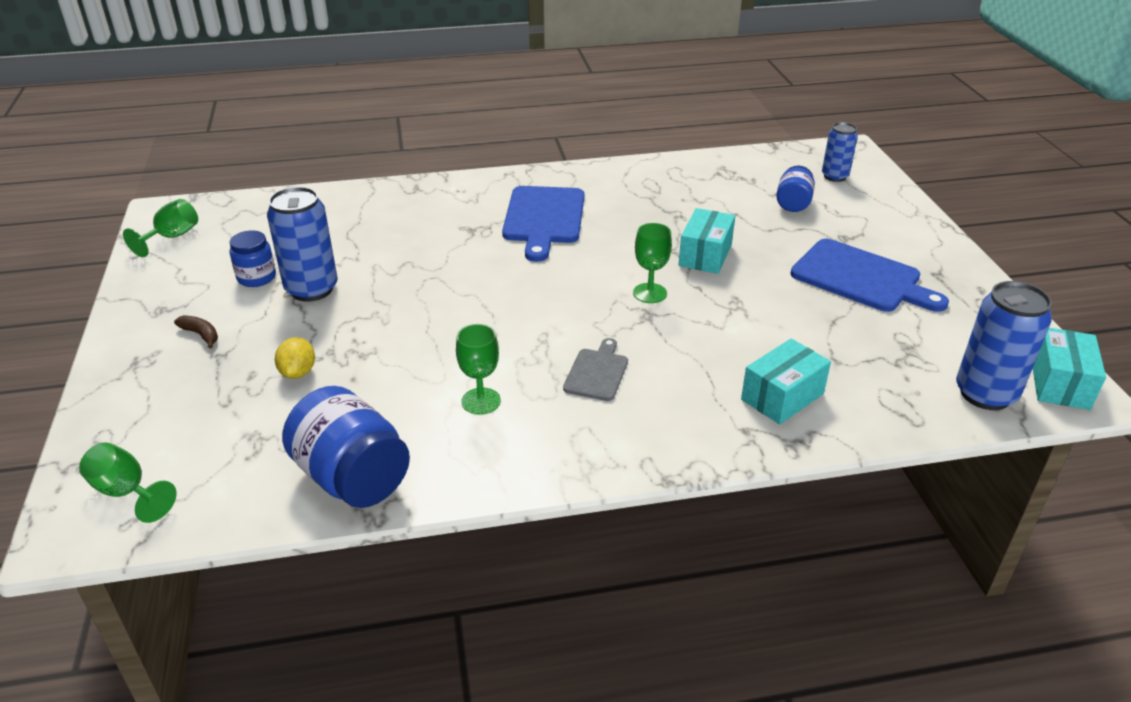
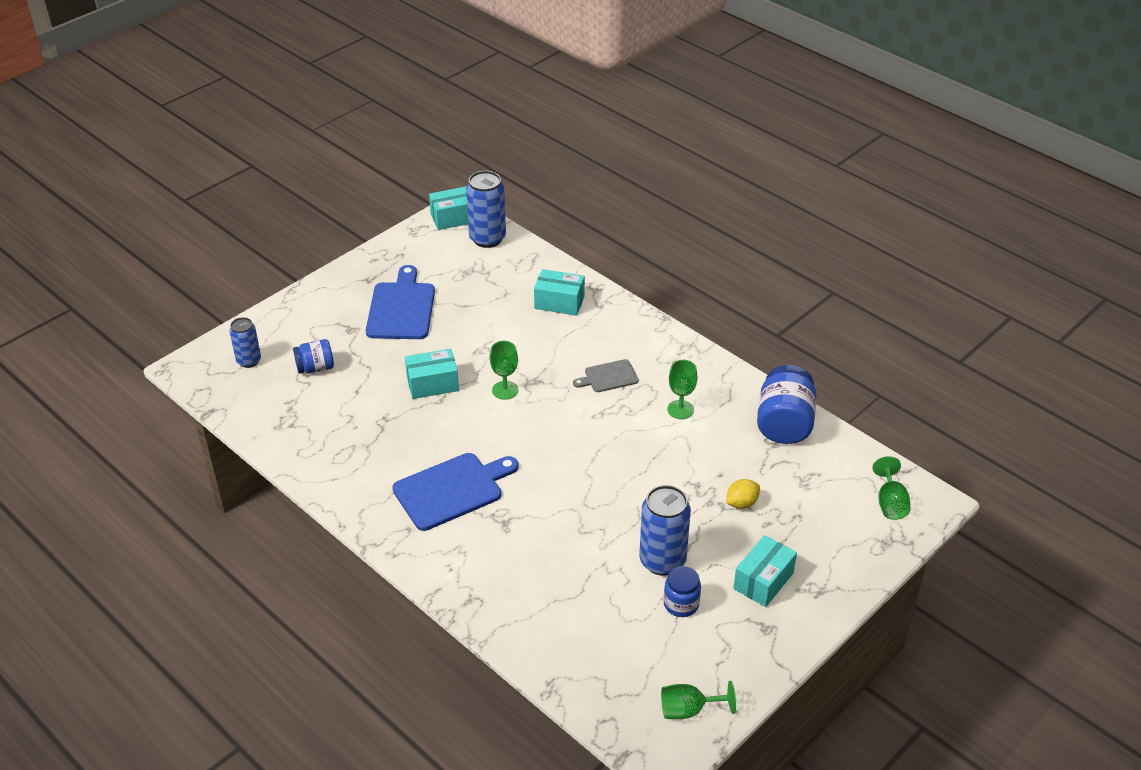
camera: 125 degrees left, 5 degrees up
brown banana [174,315,218,349] -> turquoise box [733,535,797,607]

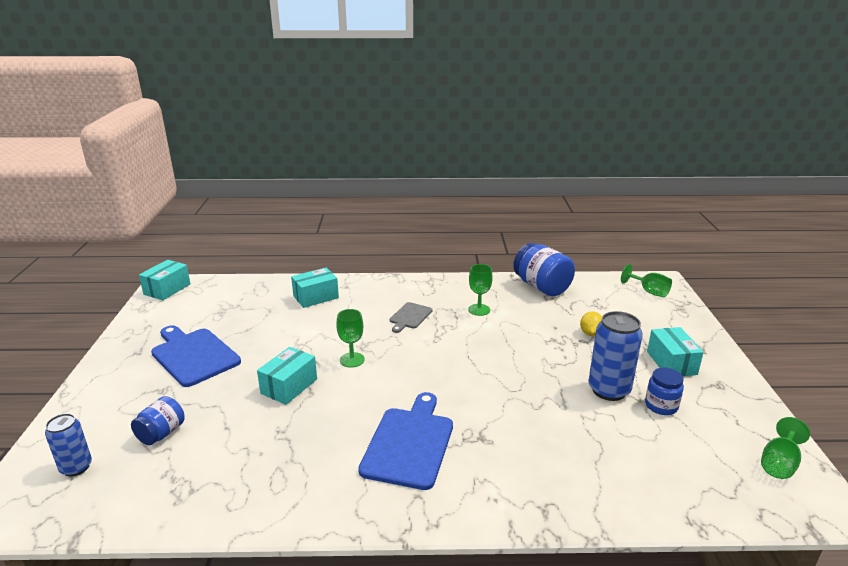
camera: 45 degrees left, 15 degrees down
blue can [466,171,506,248] -> none

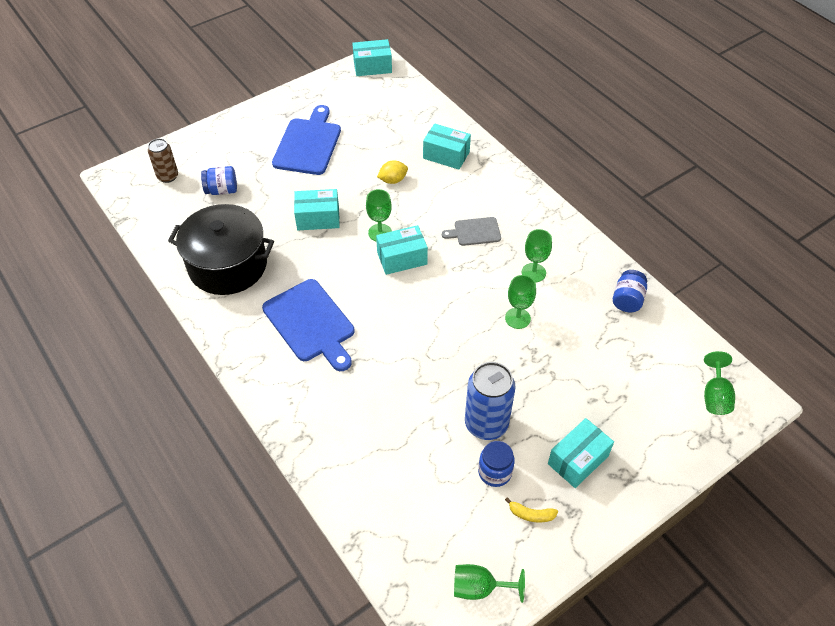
camera: 55 degrees right, 25 degrees up
blue can [45,413,92,477] -> brown can [148,138,178,183]
blue cutting board [358,392,453,490] -> blue cutting board turned 75 degrees clockwise [262,279,354,371]
blue jar [513,243,575,296] -> blue jar [613,270,647,312], size x0.57
yellow lemon [580,311,602,336] -> yellow lemon moved to [377,161,408,184]
none -> black pot [168,204,274,295]
none -> turquoise box [376,225,428,275]
none -> green goblet [505,275,536,329]
none -> yellow banana [505,497,558,522]

